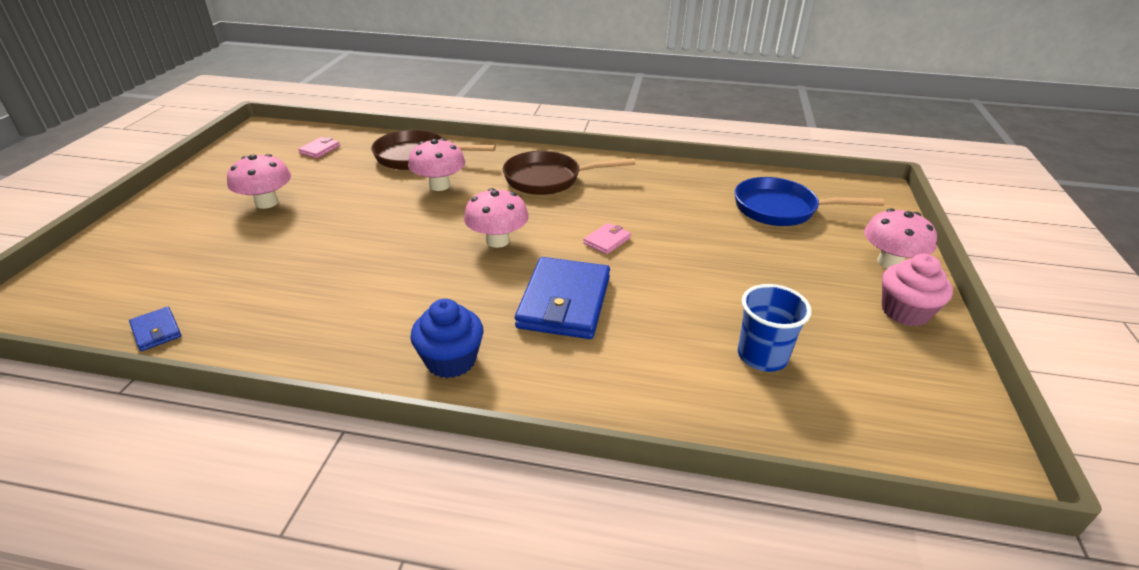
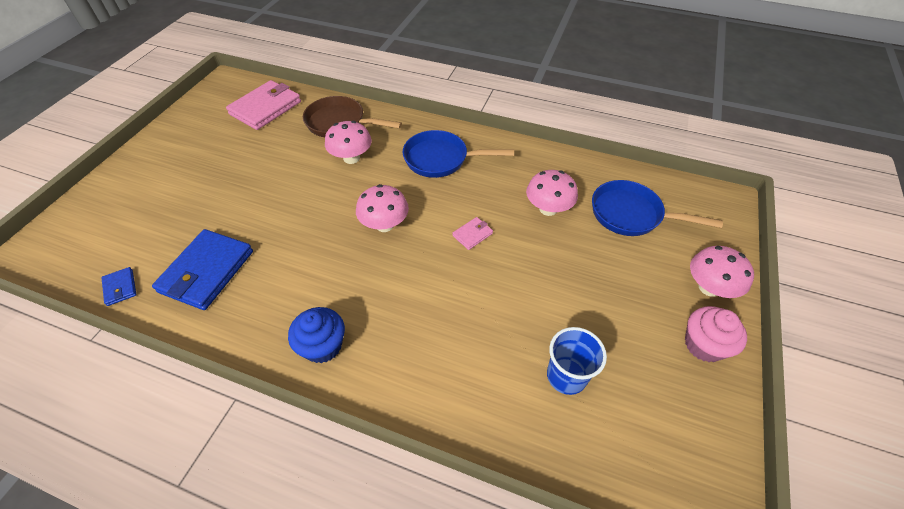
camera: 10 degrees right, 15 degrees up
pink mushroom [227,154,291,209] -> pink mushroom moved to [526,170,578,216]
pink wallet [298,137,340,158] -> pink wallet [226,80,301,130], size x2.21
brown pan [503,151,635,195] -> blue pan [402,130,514,178]
blue wallet [515,257,610,339] -> blue wallet moved to [152,229,253,310]

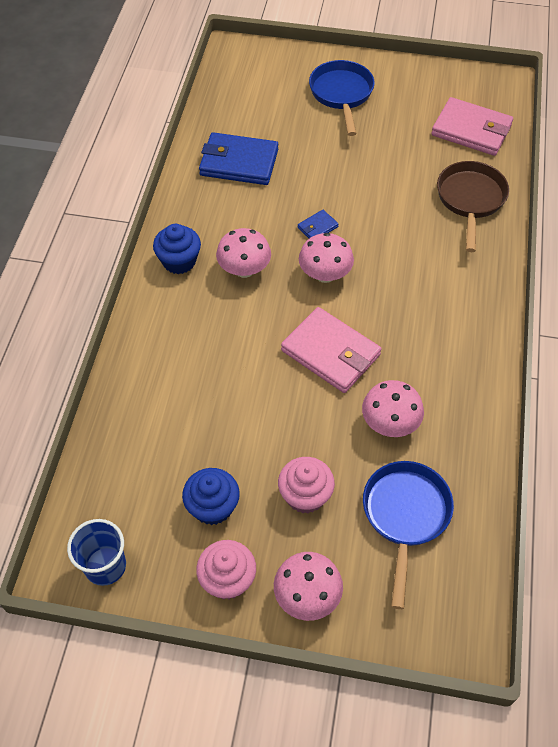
camera: 80 degrees right, 5 degrees up
blue wallet [101,267,136,306] -> blue wallet moved to [298,210,339,238]
pink mushroom [325,121,372,164] -> pink mushroom moved to [216,228,271,278]
blue pan [402,130,514,178] -> blue pan moved to [309,60,375,136]
pink wallet [452,217,493,250] -> pink wallet [281,307,382,393], size x2.21
blue cup [547,327,607,395] -> blue cup moved to [67,519,126,586]
none -> blue cupcake [182,468,240,525]
none -> pink cupcake [278,457,335,513]

